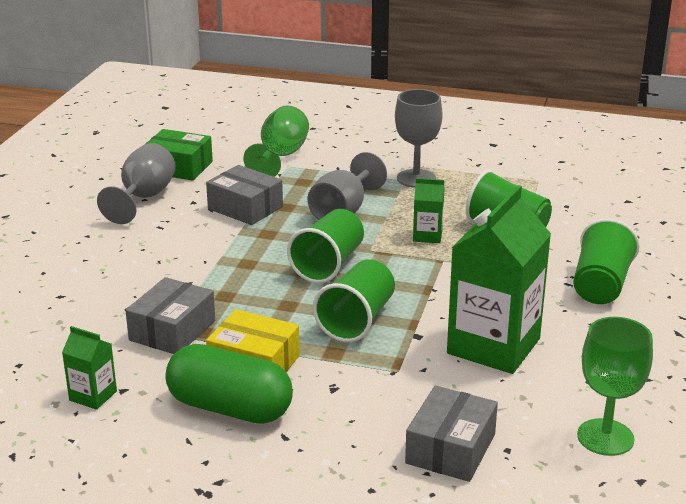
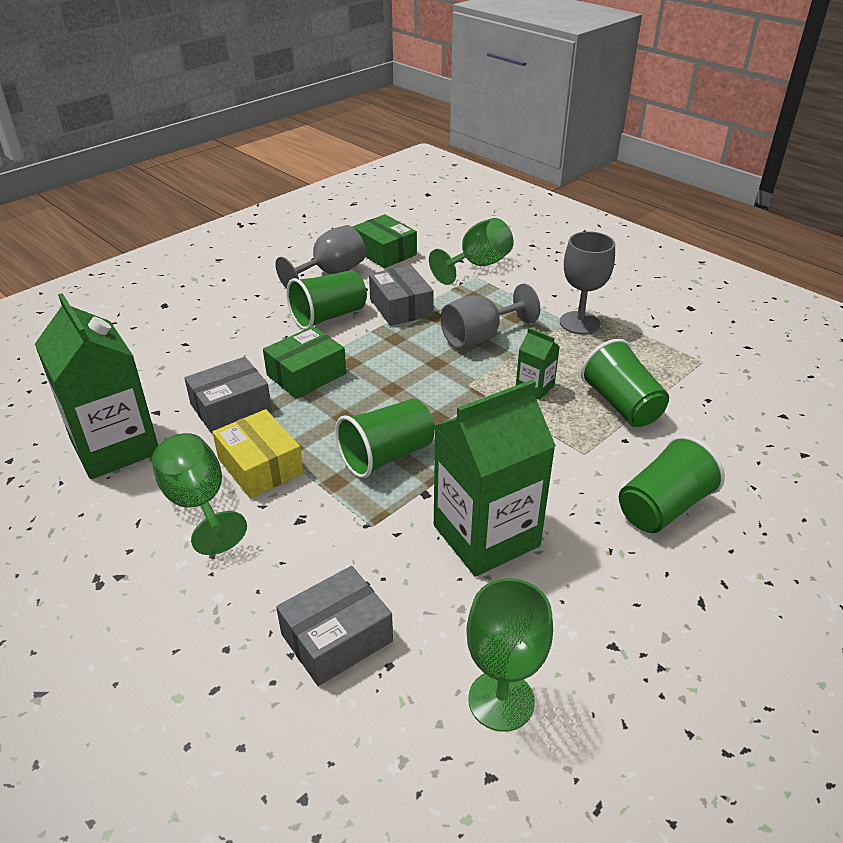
camera: 30 degrees right, 10 degrees up
green carton [62,326,117,410] -> green carton [35,293,158,479], size x2.23
green capsule [165,344,293,424] -> green goblet [152,433,247,555]
green cup [287,209,364,283] -> green cup moved to [286,270,367,330]
none -> green box [263,326,346,399]

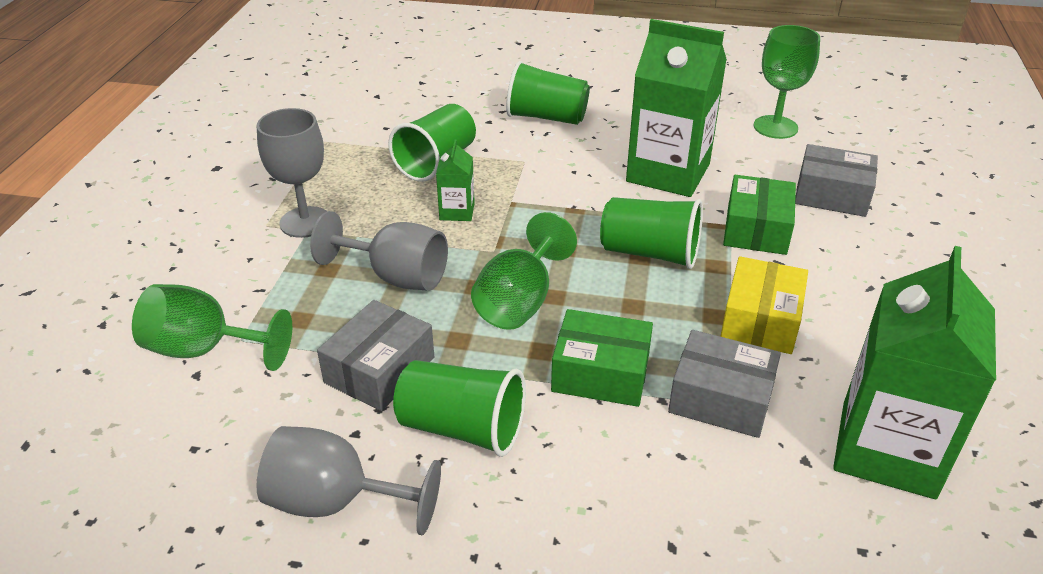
camera: 125 degrees left, 0 degrees up
green goblet [152,433,247,555] -> green goblet moved to [471,212,577,330]
green box [353,214,417,268] -> green box moved to [723,175,796,255]

